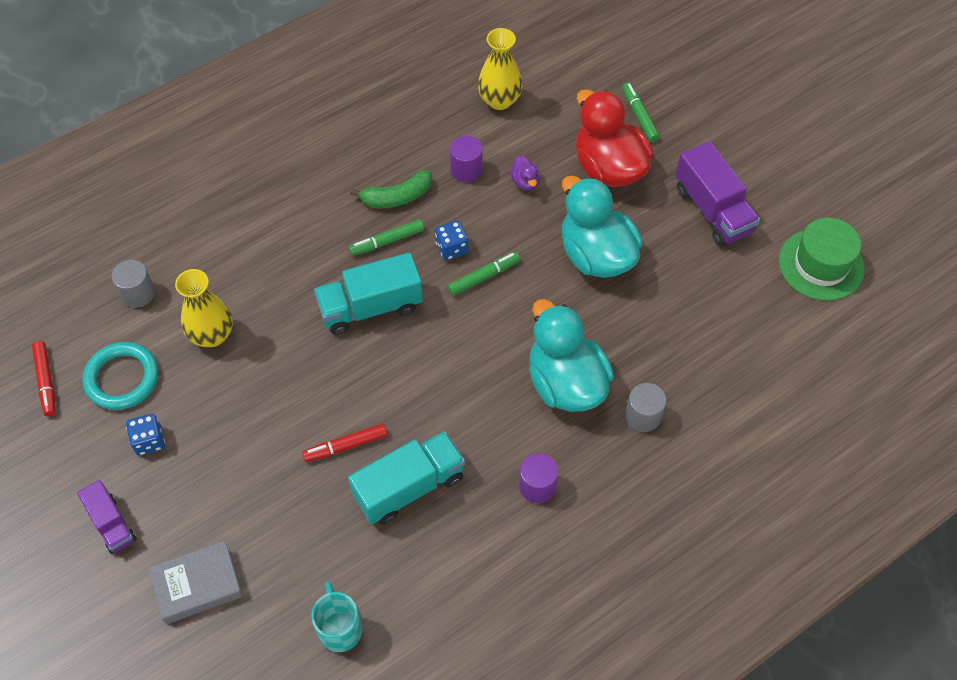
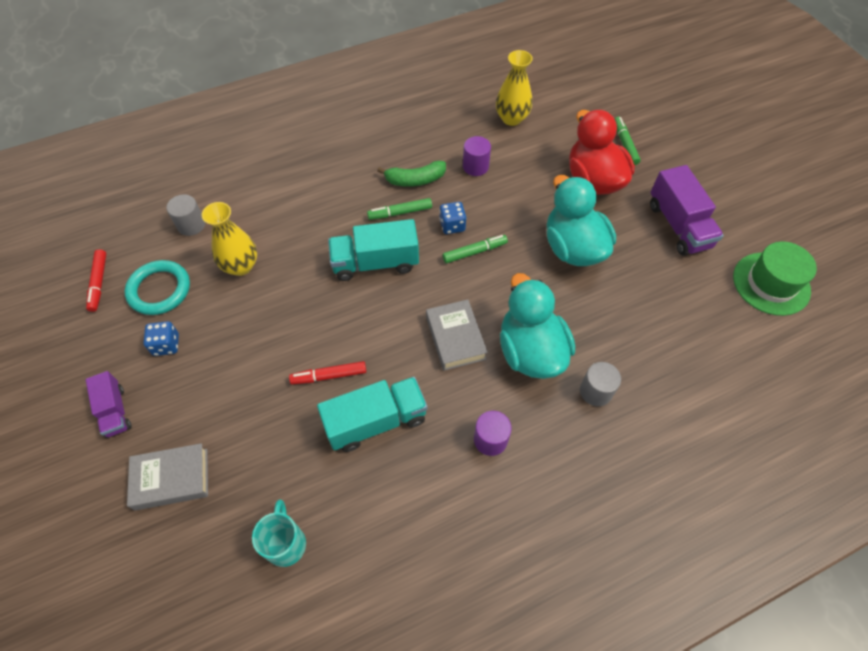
camera: 10 degrees right, 0 degrees up
purple duck [510,155,540,191] -> none
none -> grey book [426,299,488,371]

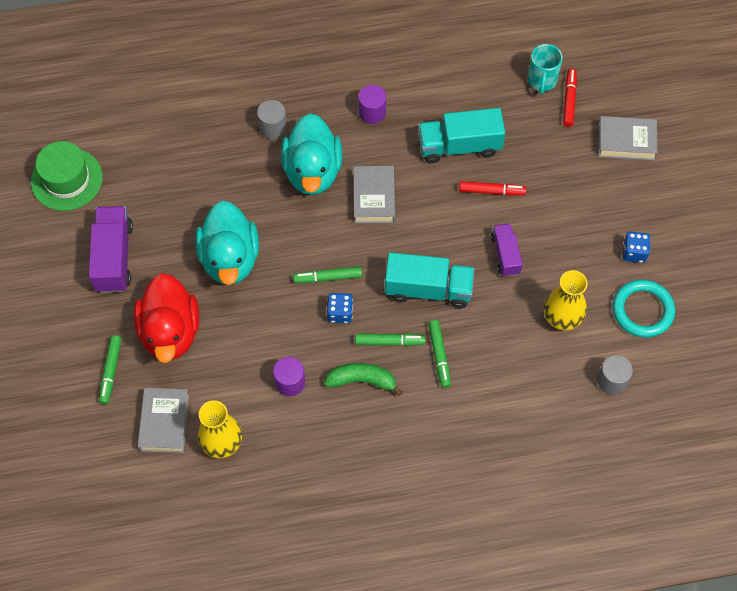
camera: 165 degrees left, 5 degrees up
red marker [86,249,106,312] -> red marker moved to [563,68,577,127]
purple truck [86,371,132,438] -> purple truck moved to [491,223,523,277]
none -> grey book [137,388,189,453]
none -> green marker [428,320,451,388]

